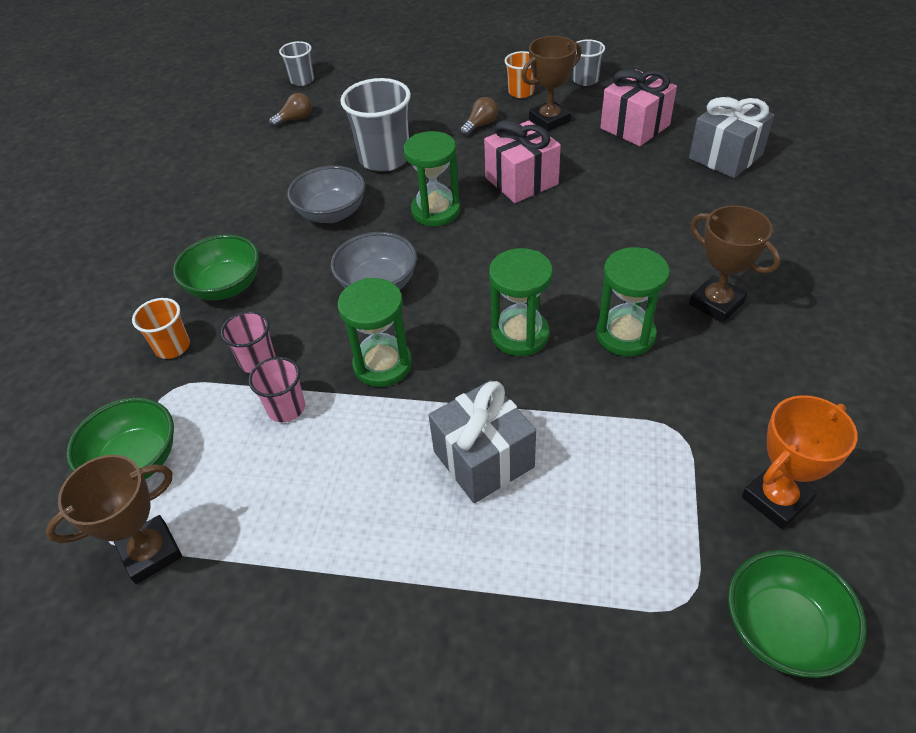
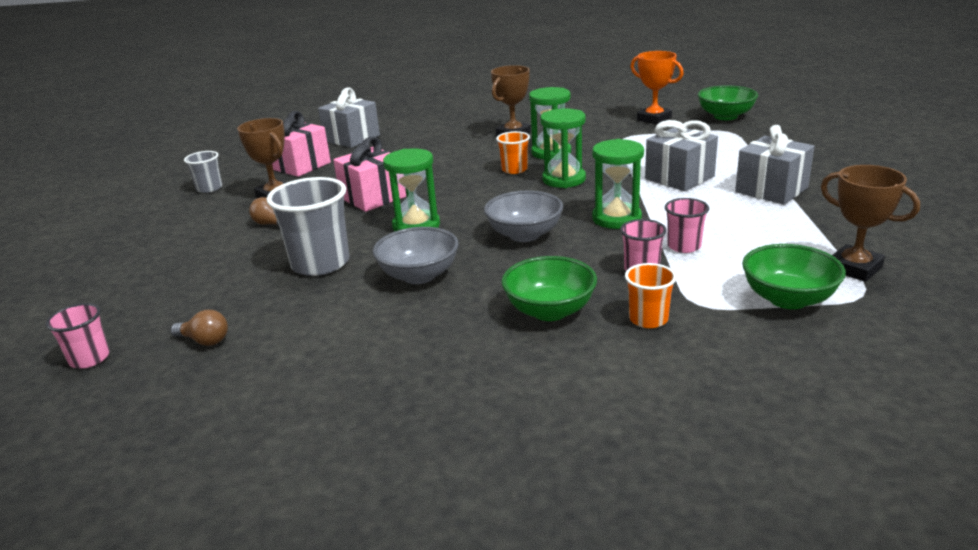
camera: 100 degrees left, 20 degrees down
brown light bulb [269,93,312,127] -> brown light bulb turned 150 degrees clockwise [171,310,228,346]
grey cup [279,41,314,86] -> pink cup [46,303,110,368]
orange cup [505,51,535,98] -> orange cup moved to [496,131,530,174]
none -> grey gift [735,125,815,205]

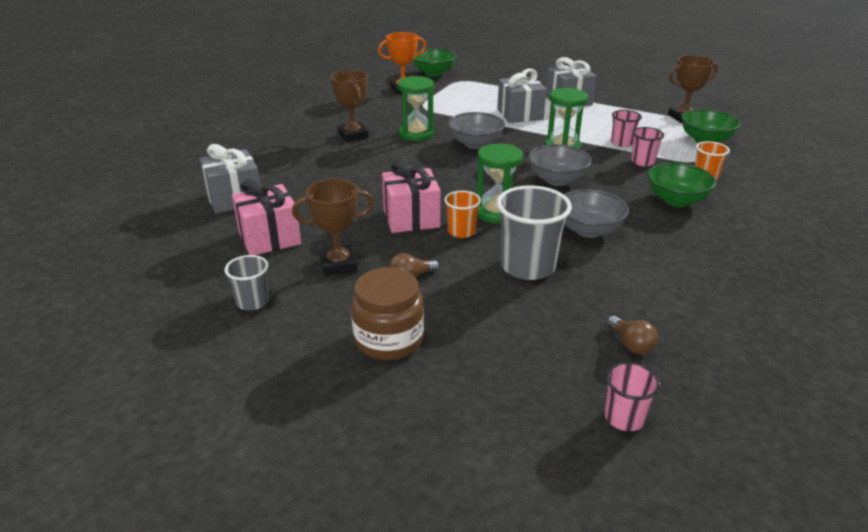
camera: 65 degrees left, 5 degrees up
brown light bulb [171,310,228,346] -> brown light bulb turned 105 degrees clockwise [606,316,658,354]
orange cup [496,131,530,174] -> orange cup moved to [444,191,481,238]
green hourglass [540,108,586,188] -> grey bowl [448,112,505,149]
none -> brown jar [351,267,424,360]

